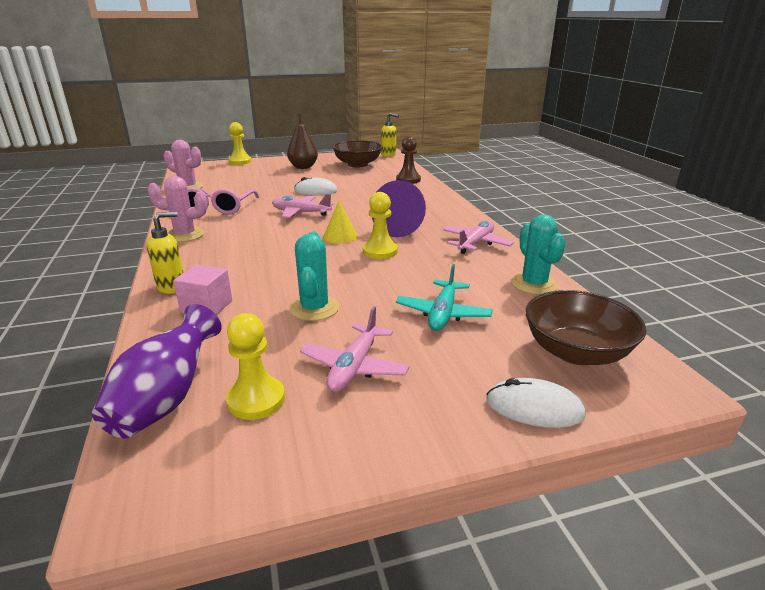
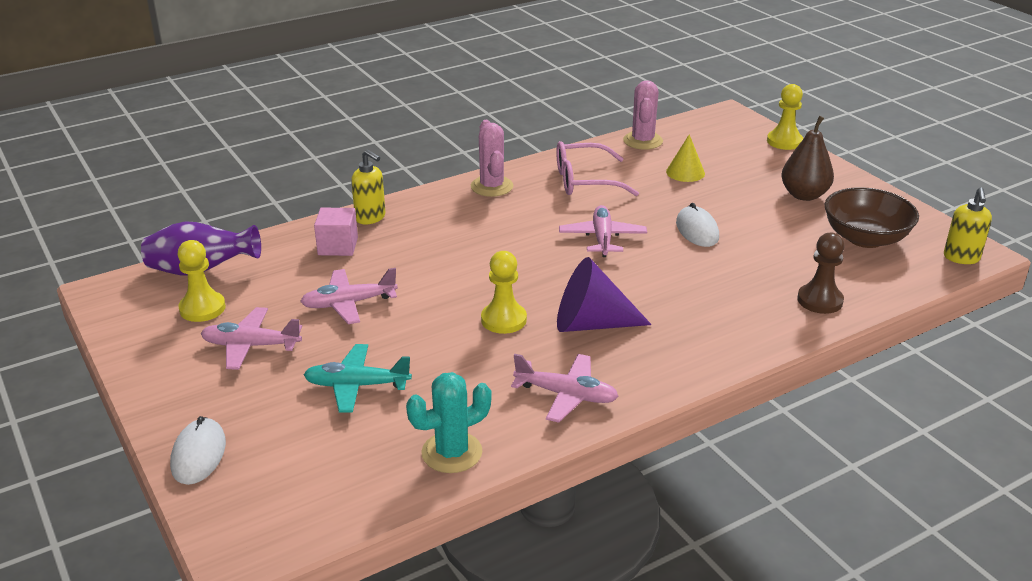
camera: 75 degrees right, 5 degrees up
turquoise cactus [290,232,339,321] -> pink plane [300,268,398,324]
yellow cone [323,201,358,244] -> yellow cone moved to [666,134,705,182]
brown bowl [525,290,646,365] -> none

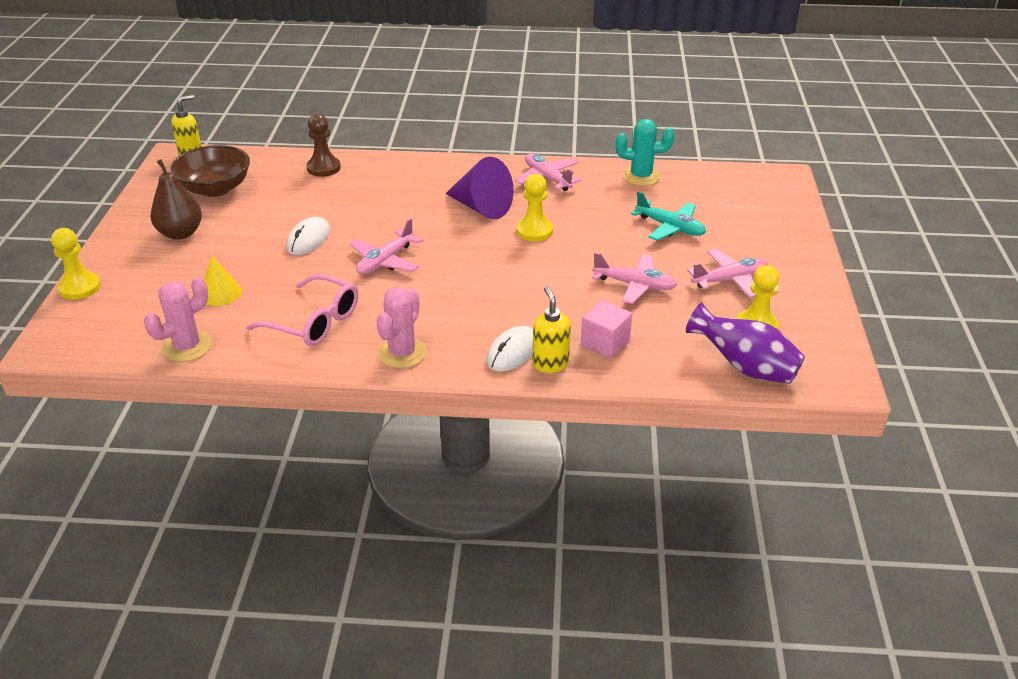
camera: 145 degrees left, 5 degrees up
white mouse [170,416,226,485] -> white mouse moved to [486,326,533,372]
pink plane [200,307,302,370] -> pink plane turned 60 degrees counterclockwise [687,249,768,298]

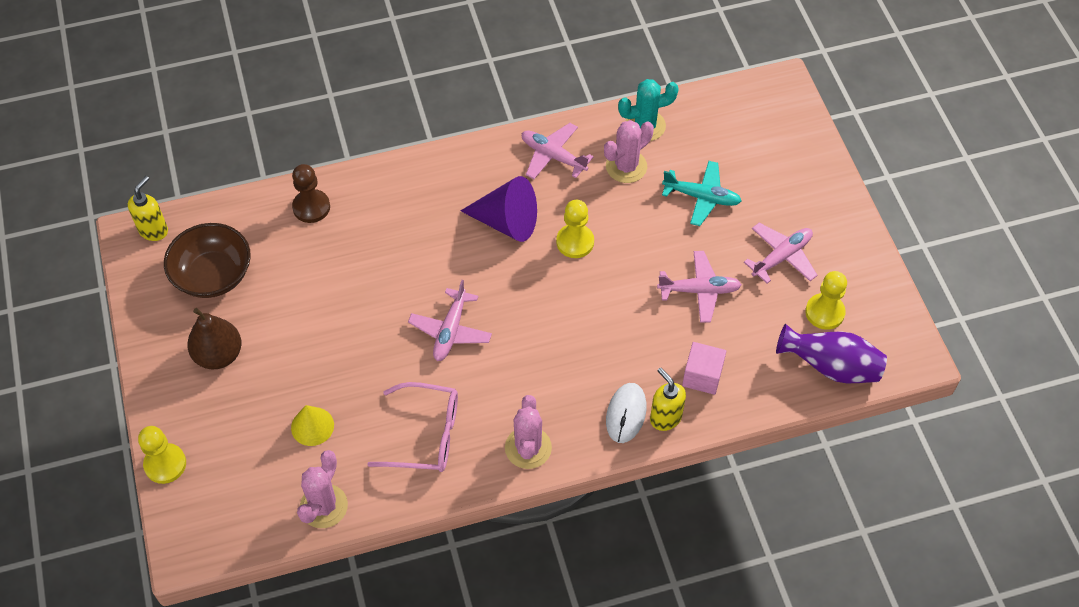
camera: 20 degrees left, 20 degrees up
white mouse [286,217,330,255] -> none
none -> pink cactus [604,120,654,183]

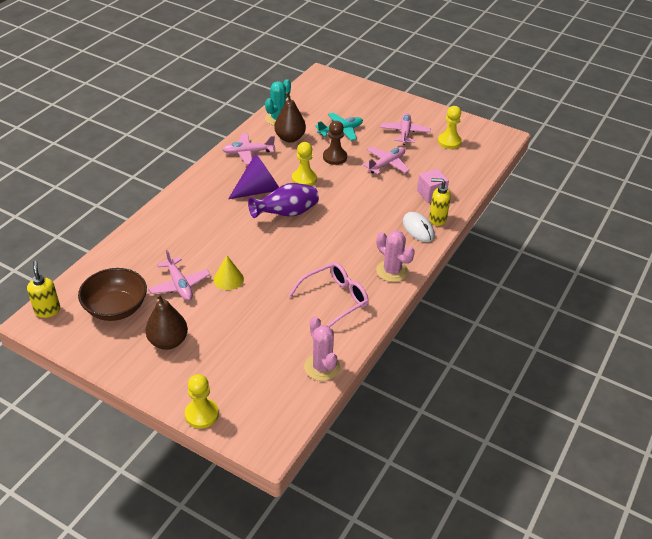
camera: 45 degrees left, 15 degrees down
yellow cone [291,405,334,446] -> yellow cone moved to [214,256,244,290]
brown pawn [292,164,330,223] -> brown pawn moved to [323,121,347,165]
pink plane [408,280,492,361] -> pink plane moved to [148,250,210,301]
pink cactus [604,120,654,183] -> brown pear [274,92,306,143]
purple vase [776,324,887,383] -> purple vase moved to [248,183,319,218]

